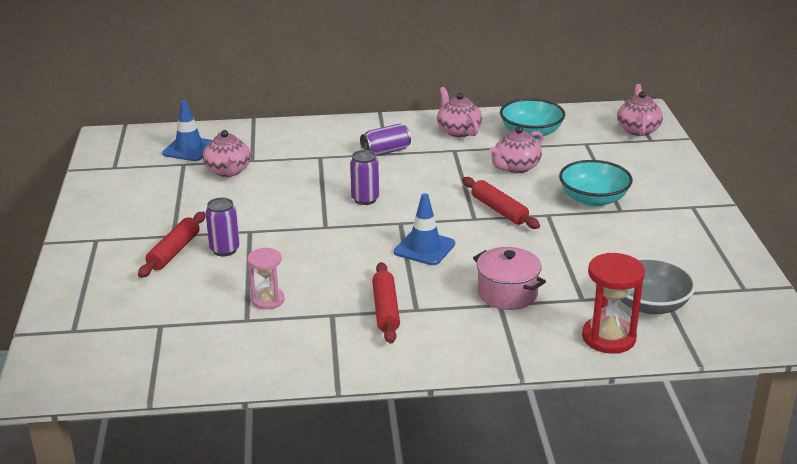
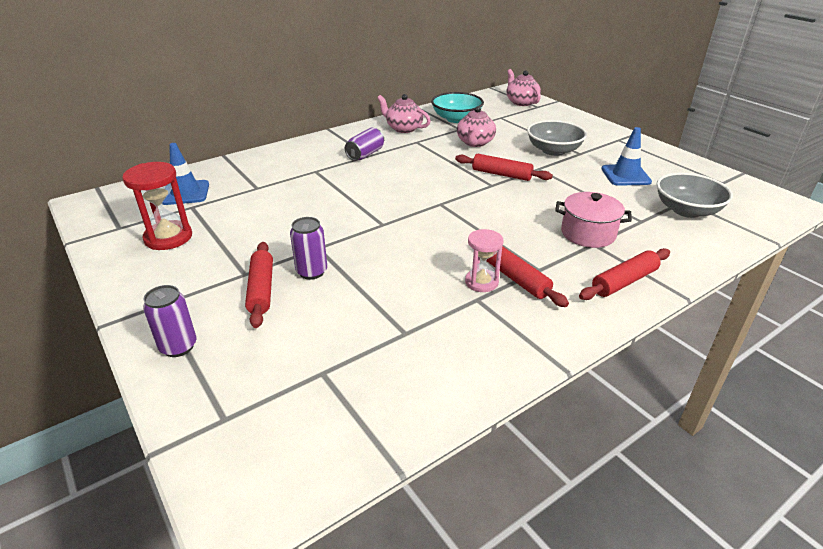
camera: 30 degrees left, 5 degrees up
pink teapot [203,130,251,177] -> none
pink hourglass [247,248,285,310] -> pink hourglass moved to [465,229,503,292]
purple can [350,150,379,205] -> purple can moved to [143,285,197,357]
blue traffic cone [394,193,455,265] -> blue traffic cone moved to [601,127,652,186]
turquoise bowl [559,160,633,207] -> grey bowl [527,120,587,156]
red hourglass [582,253,645,354] -> red hourglass moved to [122,162,192,250]
none -> red rolling pin [579,248,670,300]

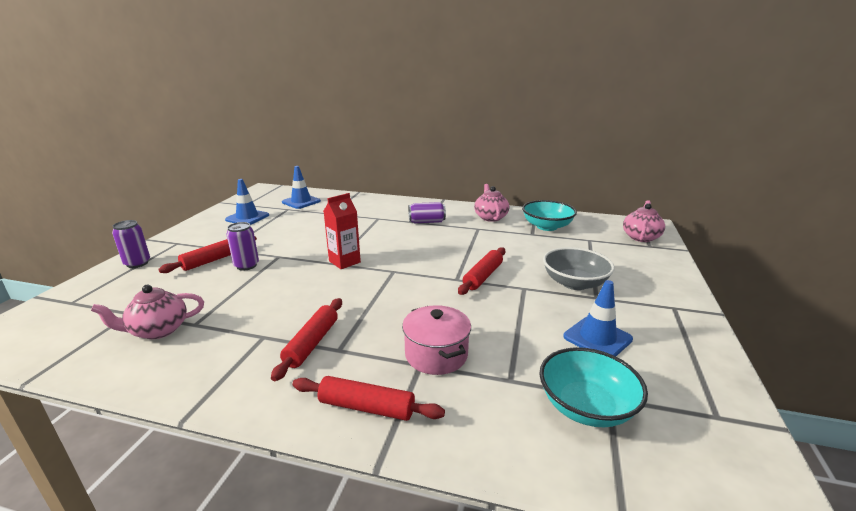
camera: 50 degrees right, 10 degrees down
red hourglass [122,162,192,250] -> blue traffic cone [225,179,269,225]
red rolling pin [455,154,553,181] -> red rolling pin turned 45 degrees clockwise [458,247,505,295]
pink teapot [457,106,496,147] -> pink teapot moved to [91,285,204,339]
pink hourglass [465,229,503,292] -> none
grey bowl [657,173,733,218] -> turquoise bowl [539,347,648,427]
none -> red carton [324,193,361,269]

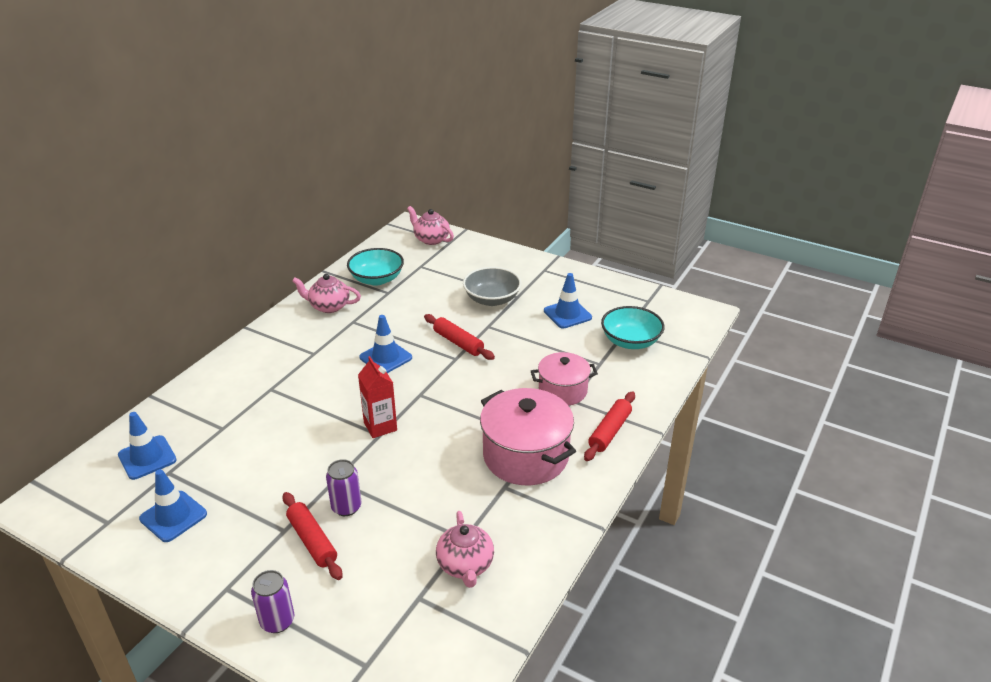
camera: 75 degrees left, 10 degrees up
red rolling pin [271,298,342,381] -> pink pot [480,388,576,485]
purple can [408,202,446,223] -> none
none -> blue traffic cone [359,315,412,373]

